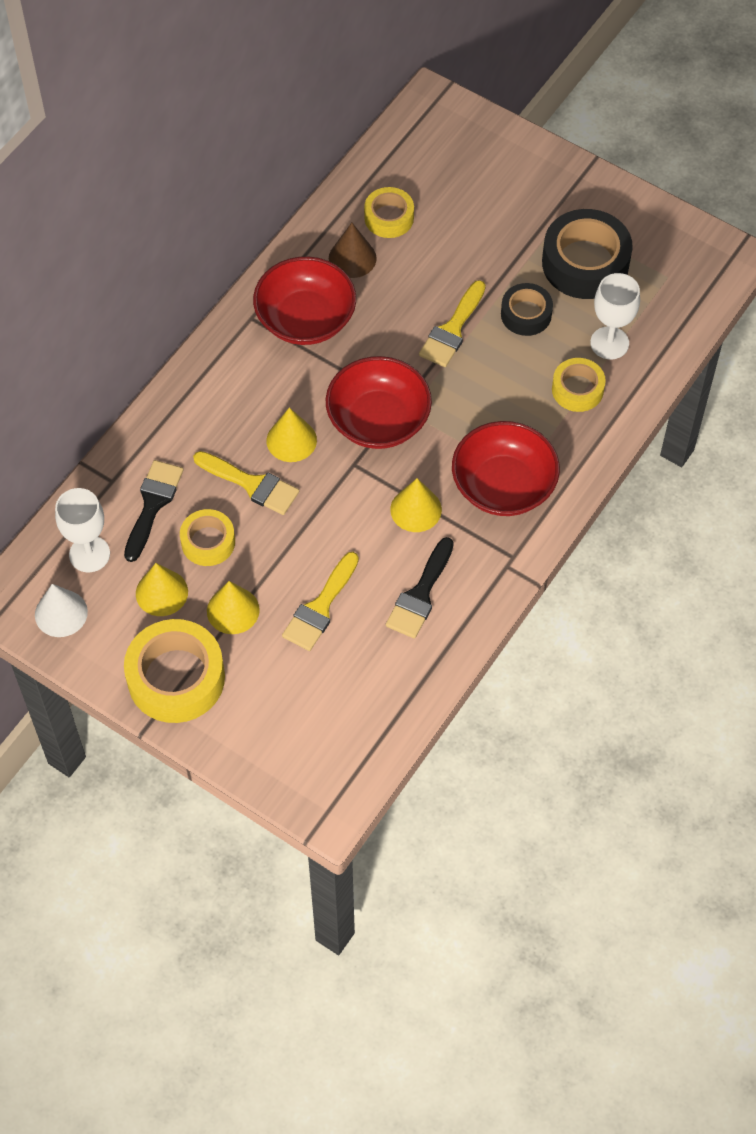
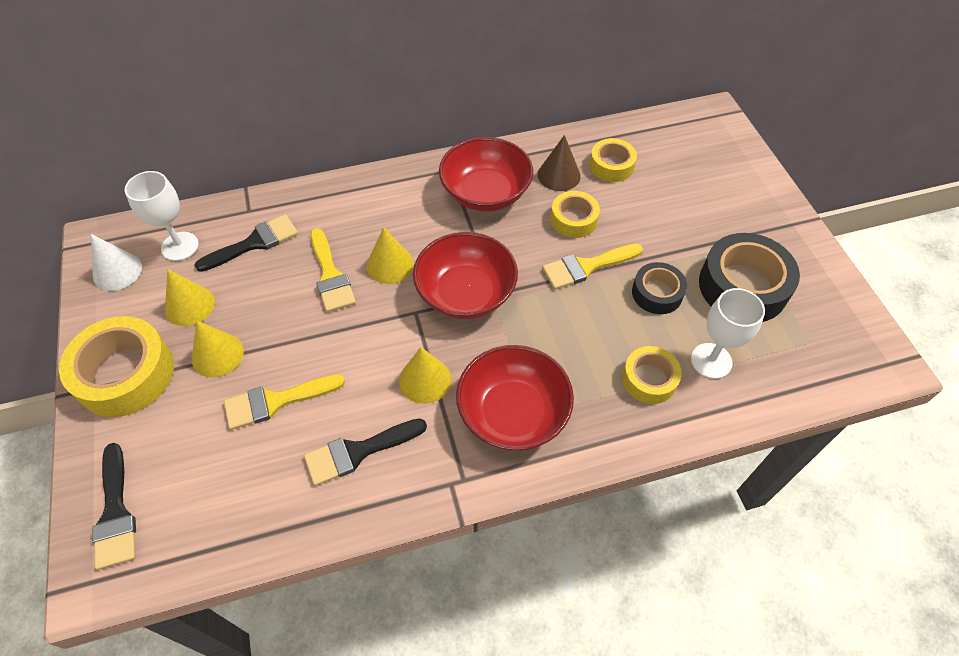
camera: 40 degrees right, 5 degrees down
yellow tape [180,509,235,566] -> yellow tape moved to [551,191,600,238]
none -> black brush [92,443,136,570]

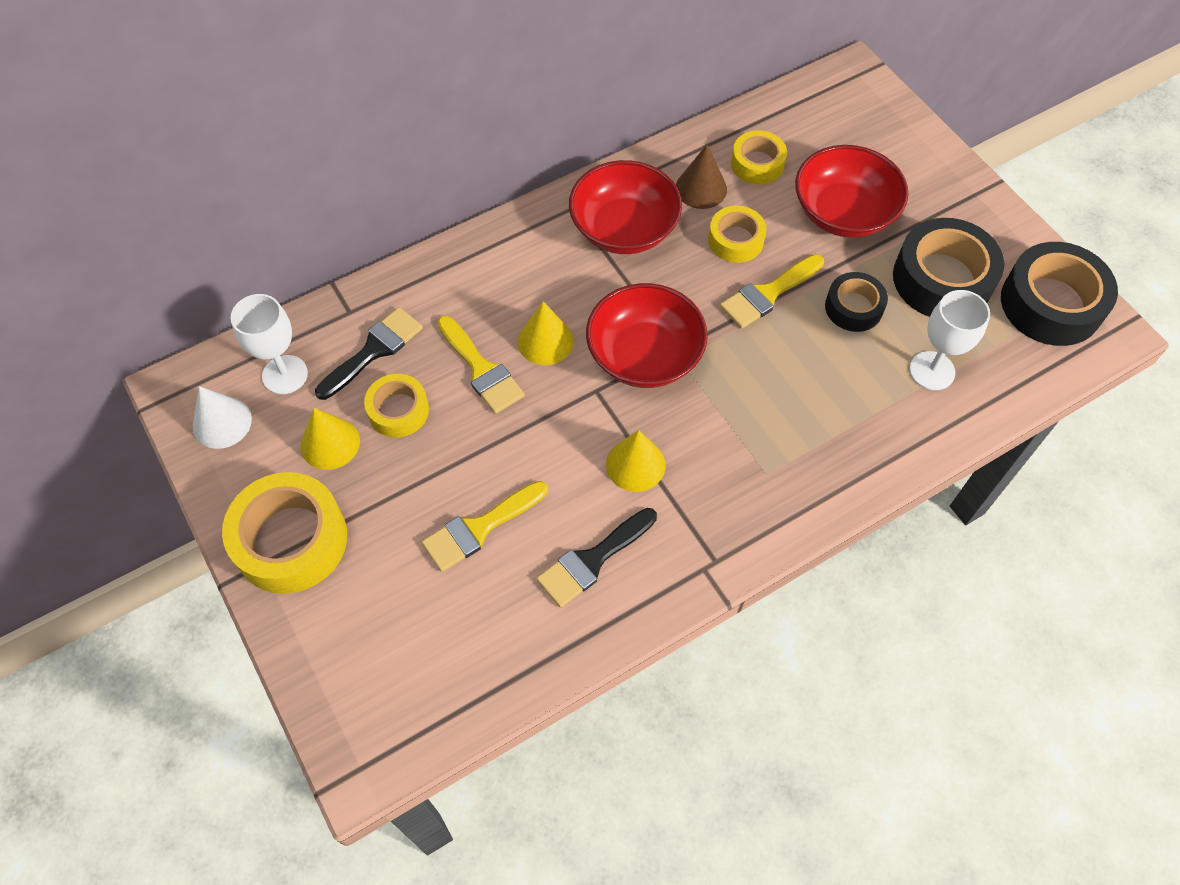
camera: 15 degrees left, 5 degrees up
black brush [92,443,136,570] -> none
yellow cone [192,321,244,377] -> none
red bowl [456,345,574,451] -> red bowl moved to [795,145,908,238]
yellow tape [622,346,682,404] -> yellow tape moved to [364,374,429,438]
none -> black tape [1001,242,1118,346]

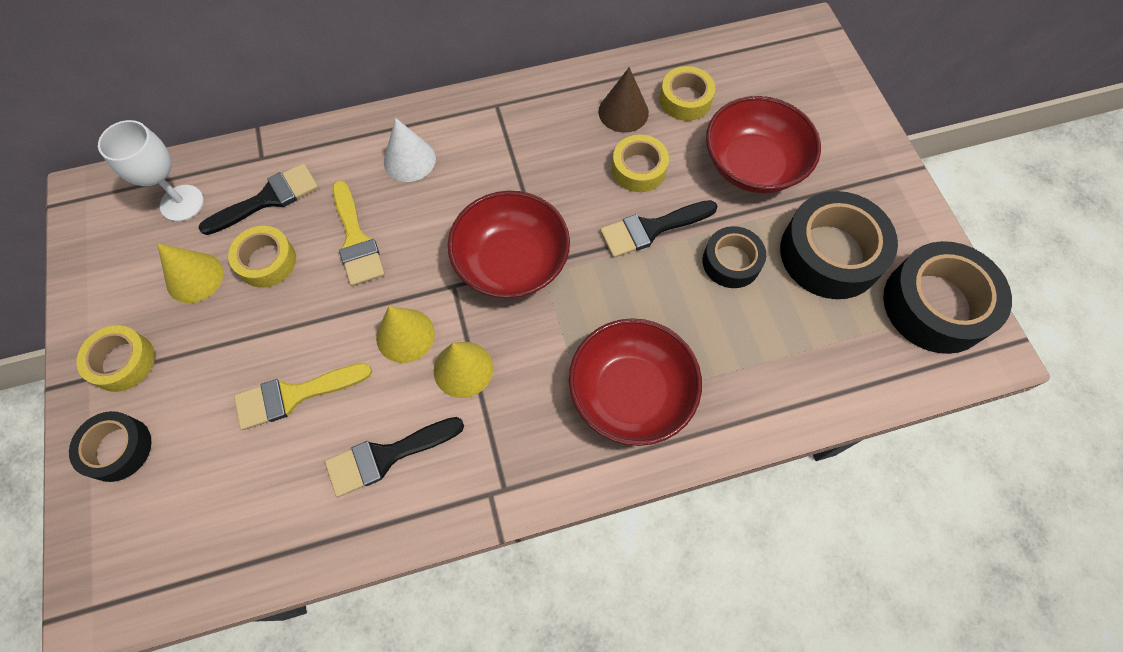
camera: 15 degrees right, 5 degrees up
white cone [193,386,252,449] -> white cone moved to [384,118,436,182]
yellow tape [222,472,347,594] -> yellow tape [77,325,155,392], size x0.58
yellow cone [518,302,574,365] -> yellow cone moved to [376,306,435,363]
red bowl [569,160,682,254] -> red bowl moved to [569,318,702,446]
yellow brush [720,254,824,329] -> black brush [600,200,717,258]
white goblet [910,290,990,390] -> none
none -> black tape [69,411,152,482]

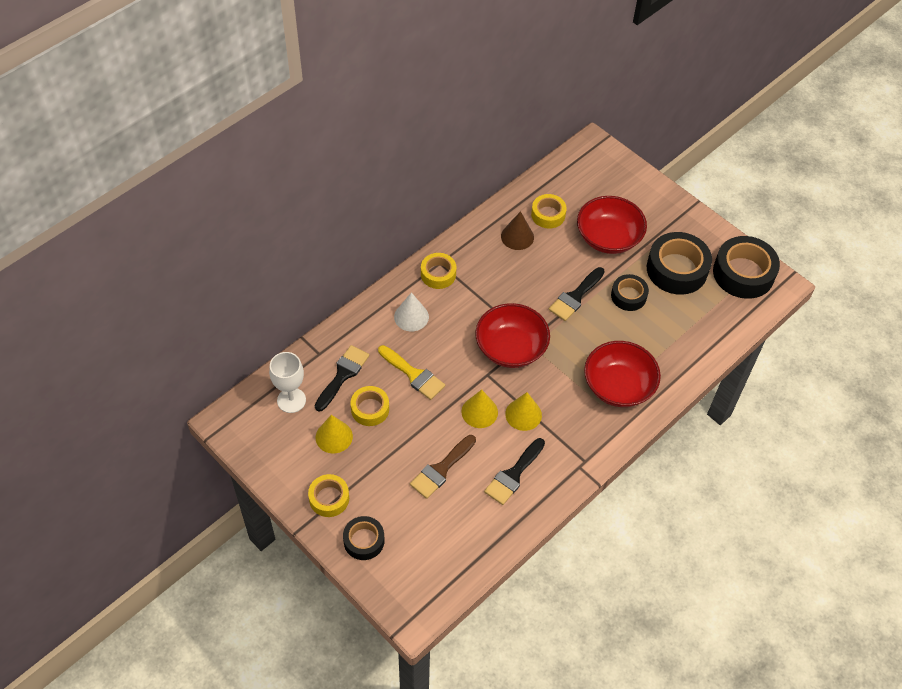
camera: 30 degrees left, 10 degrees down
yellow brush [234,363,372,430] -> brown brush [410,435,476,499]
yellow tape [612,134,669,192] -> yellow tape moved to [421,253,456,289]

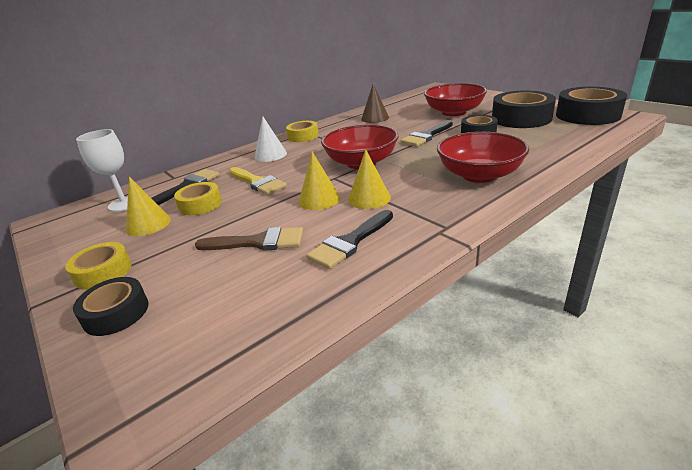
camera: 10 degrees right, 25 degrees down
brown brush [410,435,476,499] -> brown brush turned 135 degrees counterclockwise [195,227,303,251]
yellow tape [531,194,567,229] -> none

